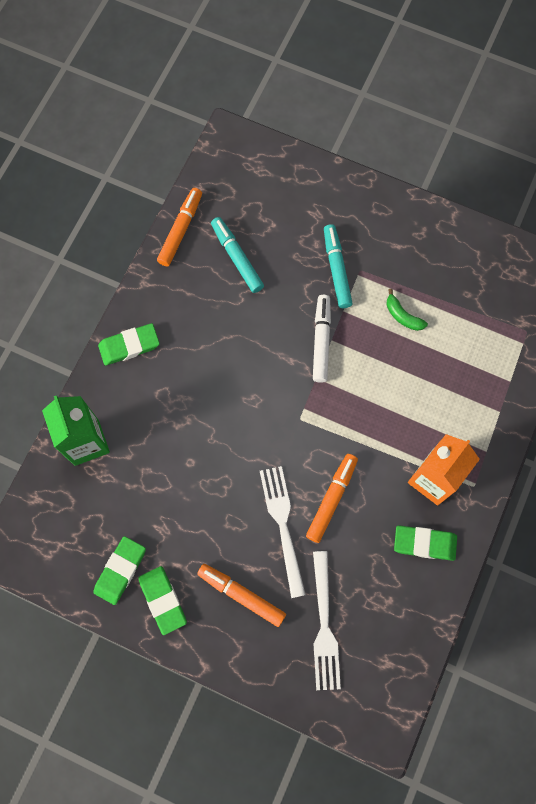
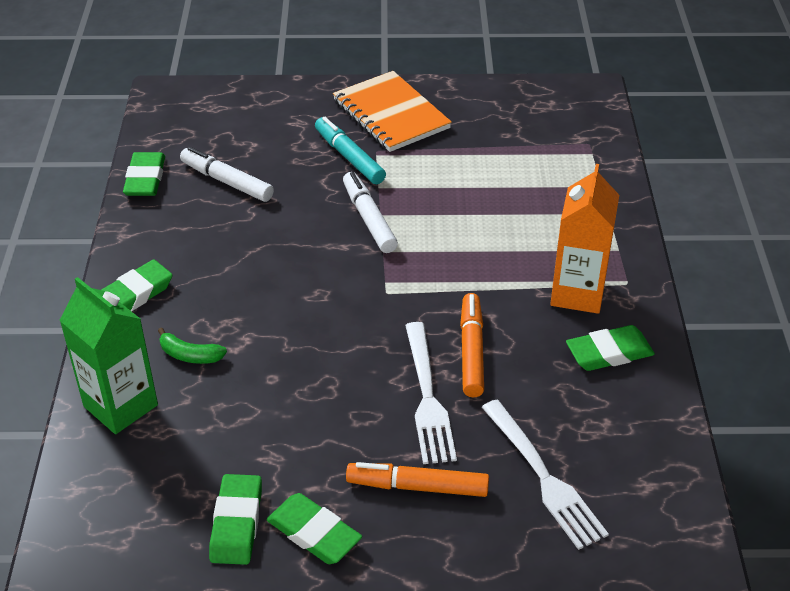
camera: 25 degrees left, 30 degrees down
orange marker [157,188,202,266] -> green eraser [123,152,165,196]
turquoise marker [211,217,264,293] -> white marker [180,147,274,202]
white fork [260,466,306,598] -> white fork turned 150 degrees counterclockwise [405,322,457,464]
green banana [387,289,428,331] -> green banana moved to [158,327,227,364]
none -> orange notebook [333,71,452,152]

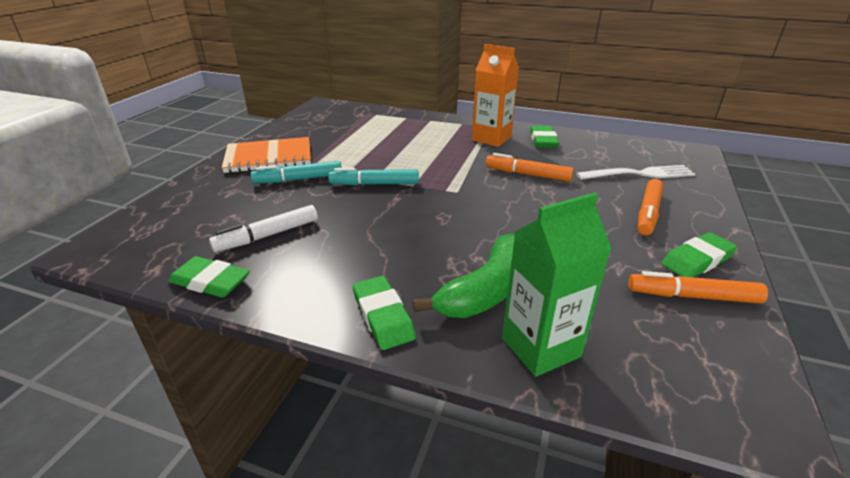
camera: 70 degrees left, 10 degrees down
green banana [158,327,227,364] -> green banana [413,234,515,318], size x2.04
green eraser [209,474,262,565] -> orange marker [628,271,768,304]
white marker [343,172,398,253] -> turquoise marker [328,168,419,185]
white fork [405,322,457,464] -> none

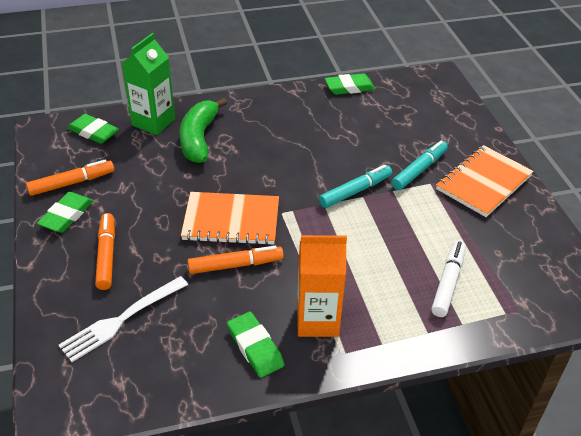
camera: 145 degrees right, 10 degrees up
white marker [209,205,318,252] -> white marker moved to [431,240,466,317]
green eraser [353,276,416,350] -> green eraser moved to [67,114,119,144]
none -> orange notebook [181,192,279,245]

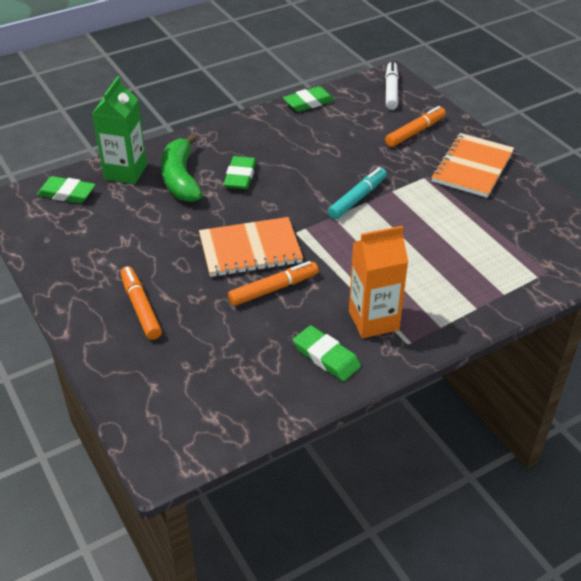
camera: 15 degrees left, 0 degrees up
orange marker [26,160,114,196] -> orange marker moved to [385,106,446,147]
green eraser [37,192,93,233] -> green eraser moved to [224,156,256,190]
white fork [59,276,188,362] -> none
turquoise marker [391,141,448,190] -> none
white marker [431,240,466,317] -> white marker moved to [385,61,399,110]

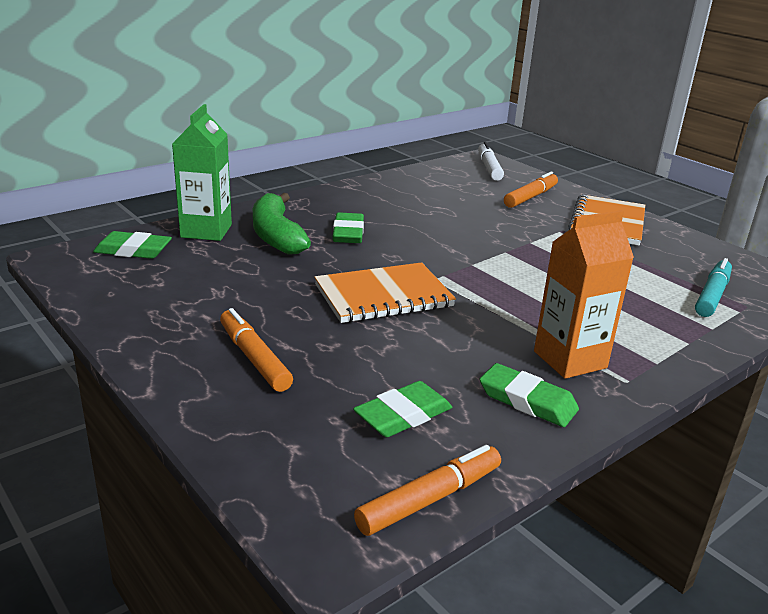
camera: 10 degrees left, 15 degrees down
orange marker [228,261,318,306] -> orange marker moved to [354,445,501,536]
green eraser [283,86,335,112] -> green eraser moved to [353,381,452,437]
turquoise marker [328,167,387,219] -> turquoise marker moved to [695,258,732,317]

